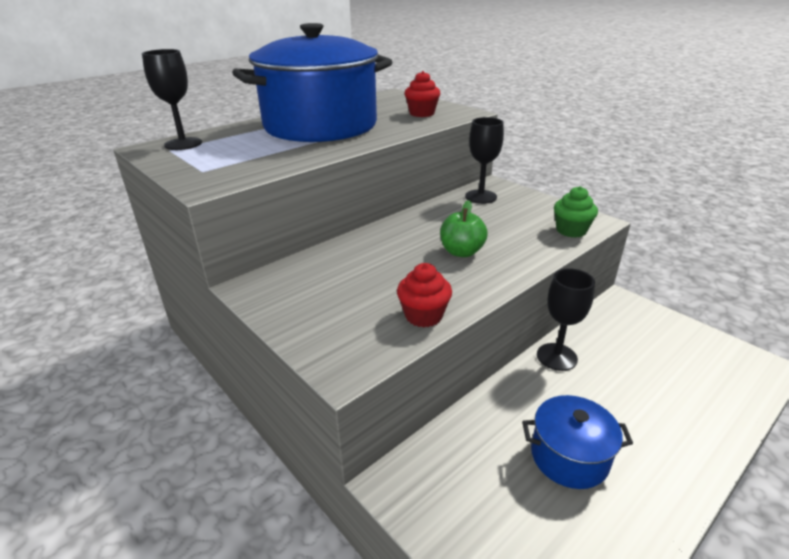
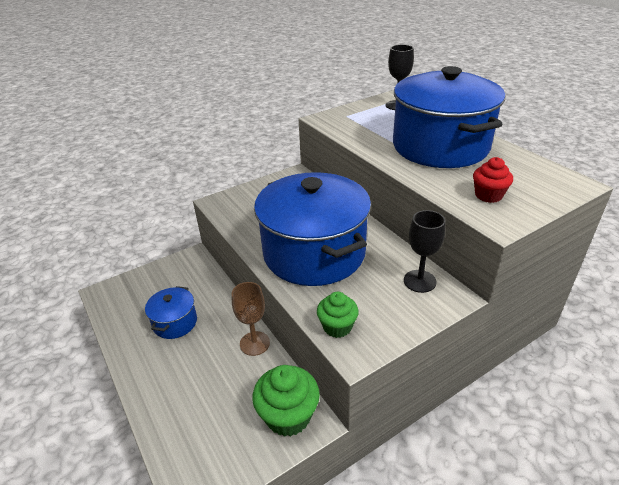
camera: 100 degrees right, 5 degrees up
red cupcake [397,263,452,328] -> none
green apple [440,200,488,257] -> blue pot [254,172,371,286]
black goblet [537,268,595,371] -> brown goblet [232,282,270,356]
none -> green cupcake [252,365,320,437]

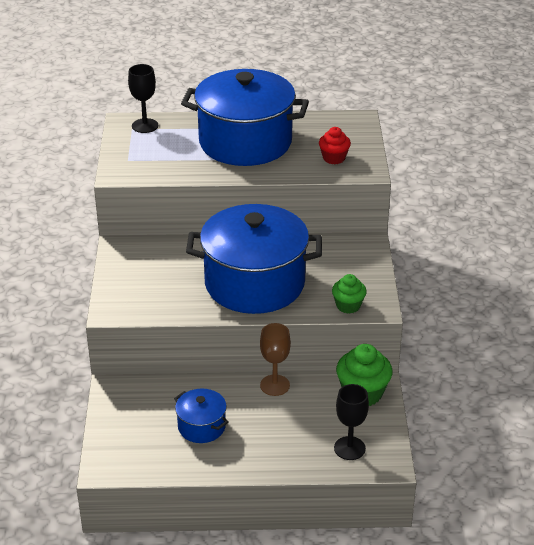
camera: 60 degrees left, 0 degrees up
black goblet [404,210,446,293] -> black goblet moved to [334,384,369,460]

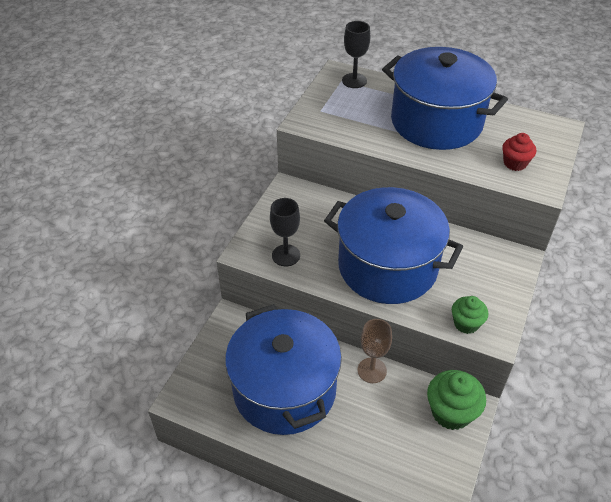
camera: 25 degrees right, 10 degrees up
blue pot [174,389,229,443] -> blue pot [225,304,342,435], size x2.23
black goblet [334,384,369,460] -> black goblet moved to [270,198,300,266]

